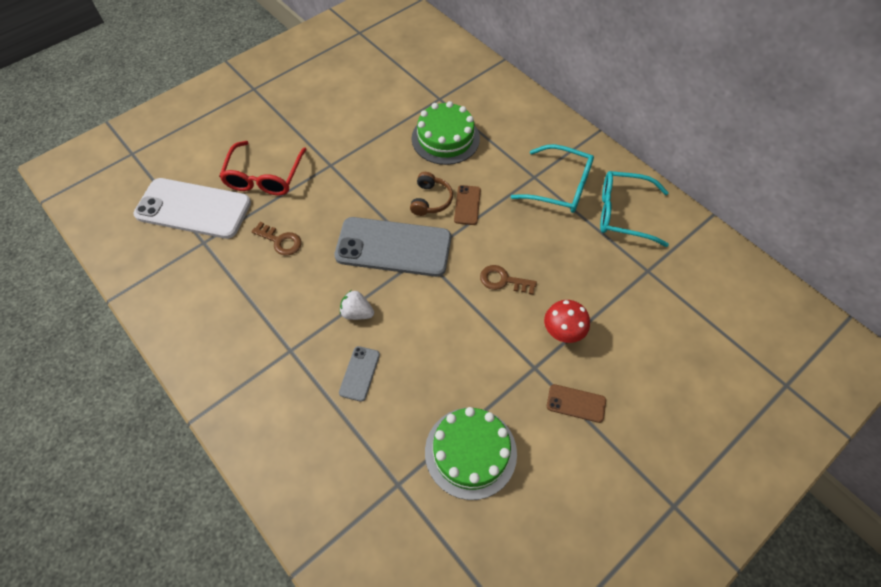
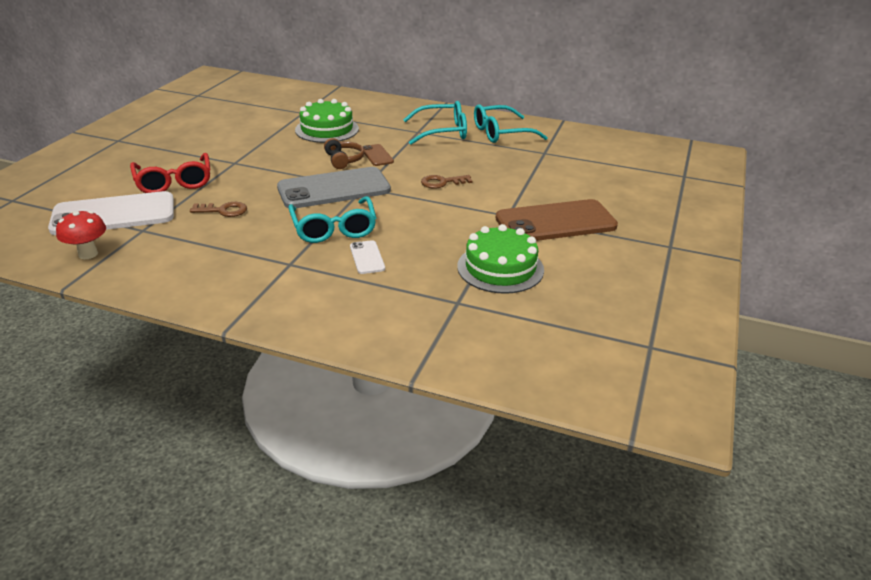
camera: 30 degrees left, 25 degrees down
grey phone [339,346,380,402] -> white phone [350,240,385,274]
white strawberry [340,290,374,320] -> turquoise glasses [288,196,376,243]
red mushroom [544,300,590,343] -> red mushroom moved to [56,211,106,259]
brown phone [547,384,606,423] -> brown phone [496,199,618,241], size x2.26

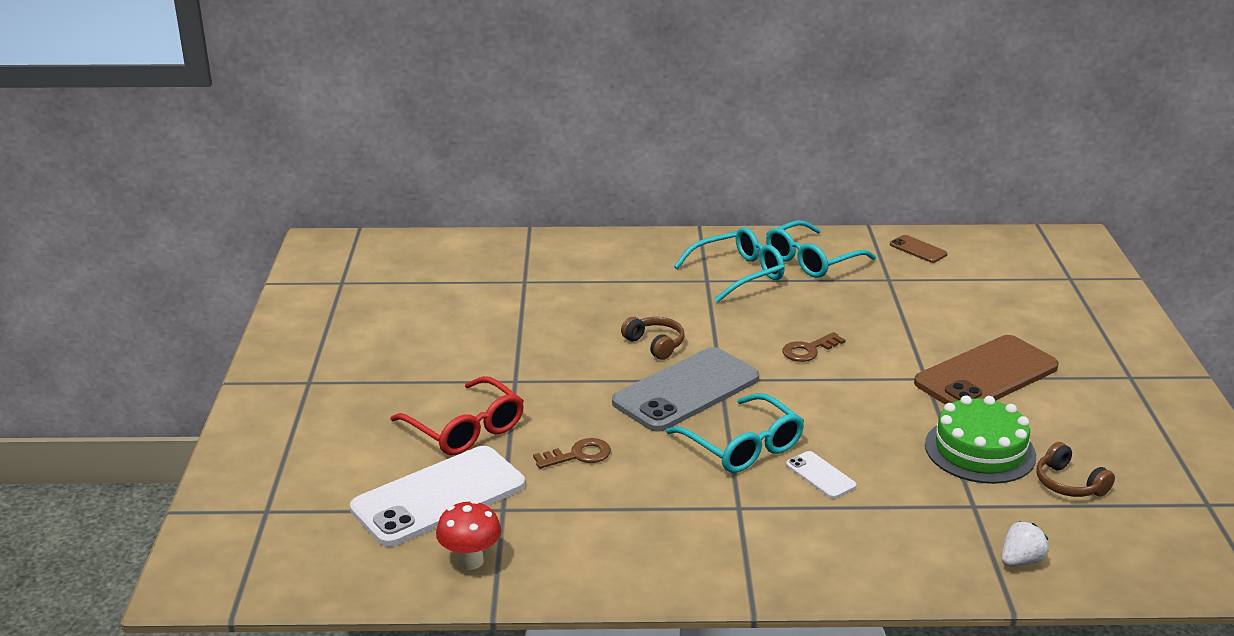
camera: 20 degrees left, 5 degrees down
green cake [295,99,359,143] -> none
brown phone [363,144,394,166] -> brown phone moved to [890,235,948,263]
none -> white strawberry [1001,521,1049,566]
none -> brown headphones [1036,442,1115,497]

